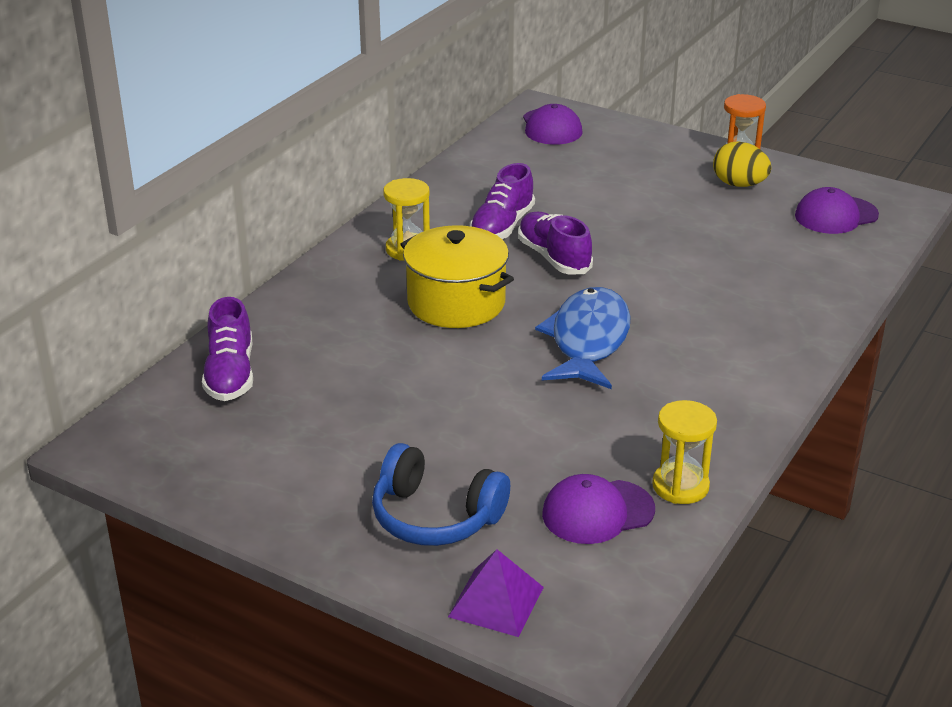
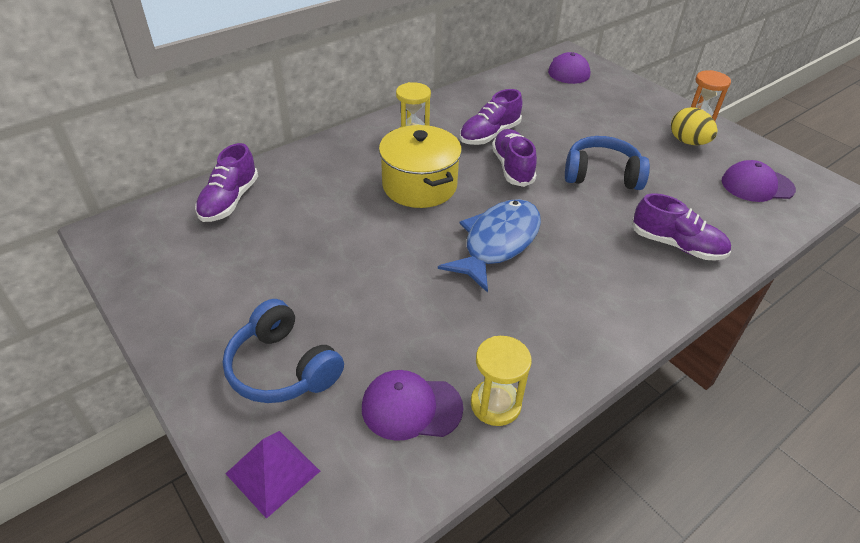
camera: 20 degrees right, 10 degrees up
none -> blue headphones [565,136,650,190]
none -> purple shoe [632,193,731,261]

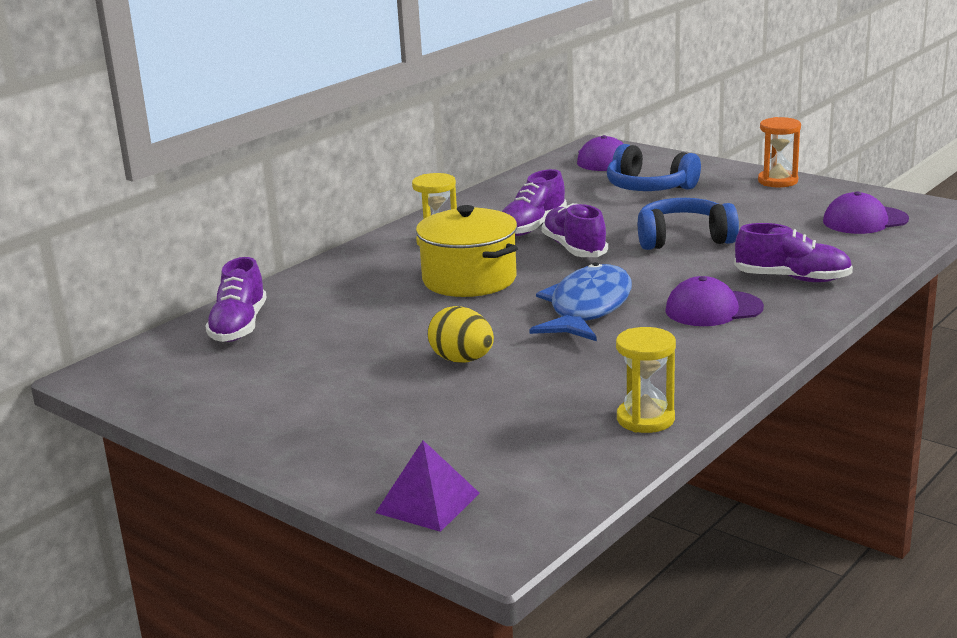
camera: 10 degrees left, 20 degrees down
blue headphones [223,299,344,403] -> blue headphones moved to [607,144,701,191]
purple cap [362,370,463,441] -> purple cap moved to [665,276,764,326]
yellow egg [671,107,717,145] -> yellow egg moved to [428,306,494,362]

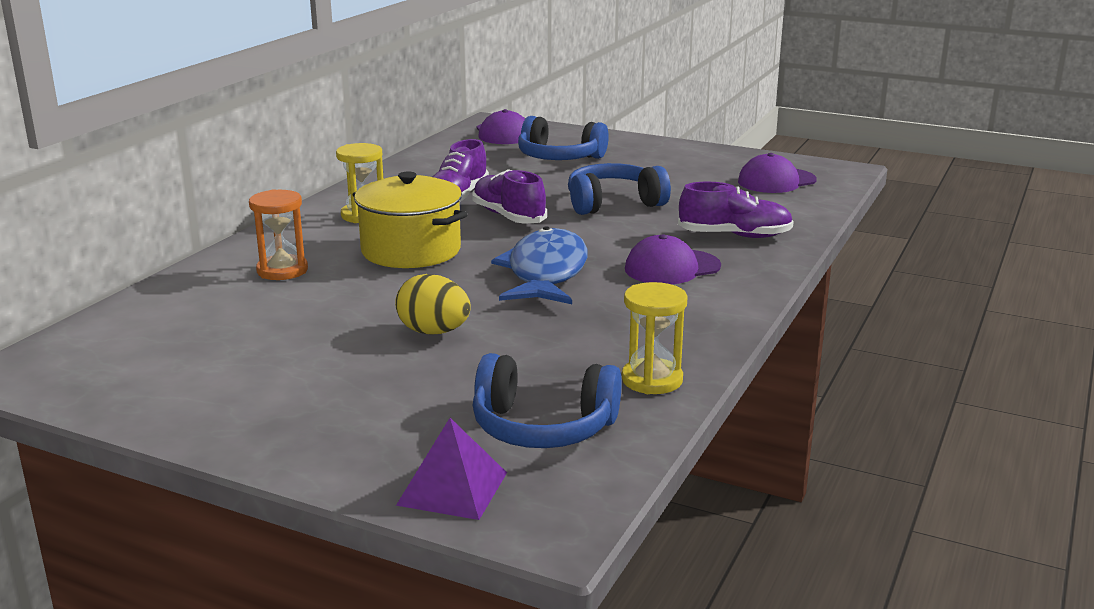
camera: 15 degrees left, 0 degrees up
purple shoe [205,257,267,342] -> none
orange hourglass [758,117,801,188] -> orange hourglass moved to [249,189,308,280]
none -> blue headphones [473,353,622,448]

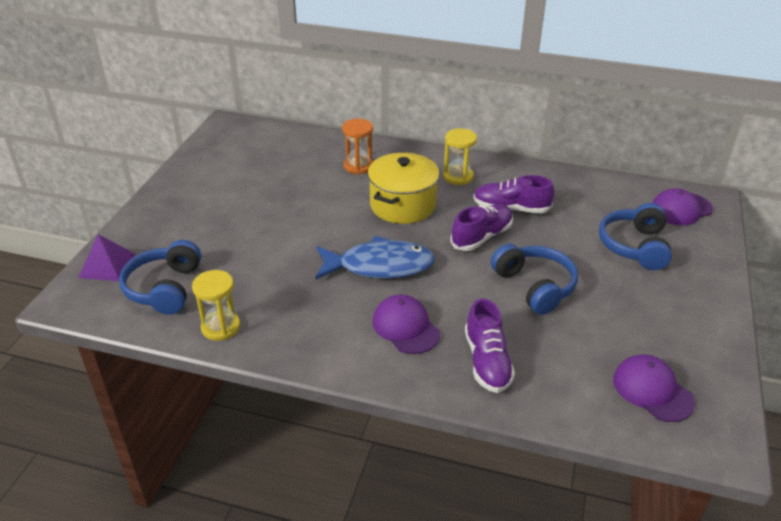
camera: 80 degrees right, 15 degrees up
yellow egg [395,274,471,335] -> none

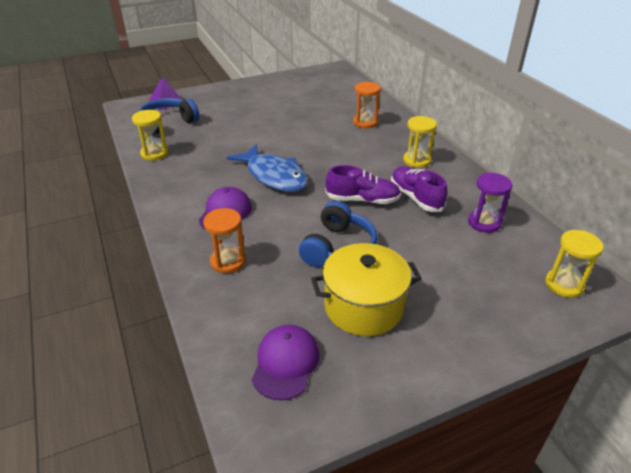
camera: 50 degrees right, 0 degrees up
yellow pot [368,153,439,224] -> yellow pot moved to [311,243,422,336]
purple shoe [465,298,515,393] -> orange hourglass [203,208,246,273]
blue headphones [599,203,672,270] -> none
purple cap [653,188,713,226] -> yellow hourglass [545,230,603,298]
none -> purple hourglass [468,172,512,233]

